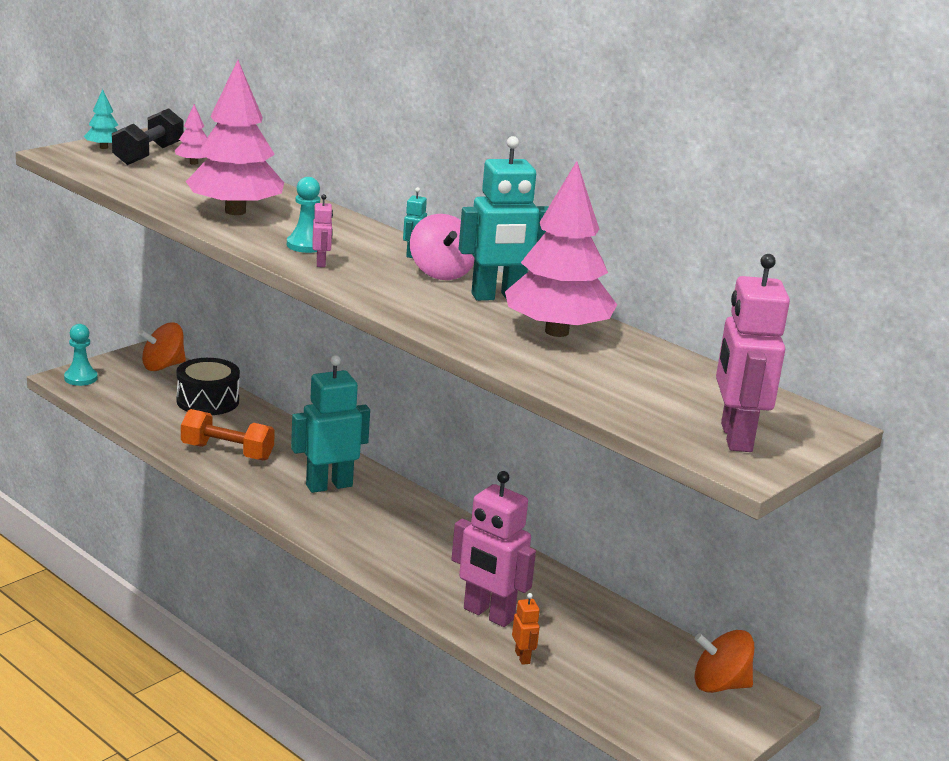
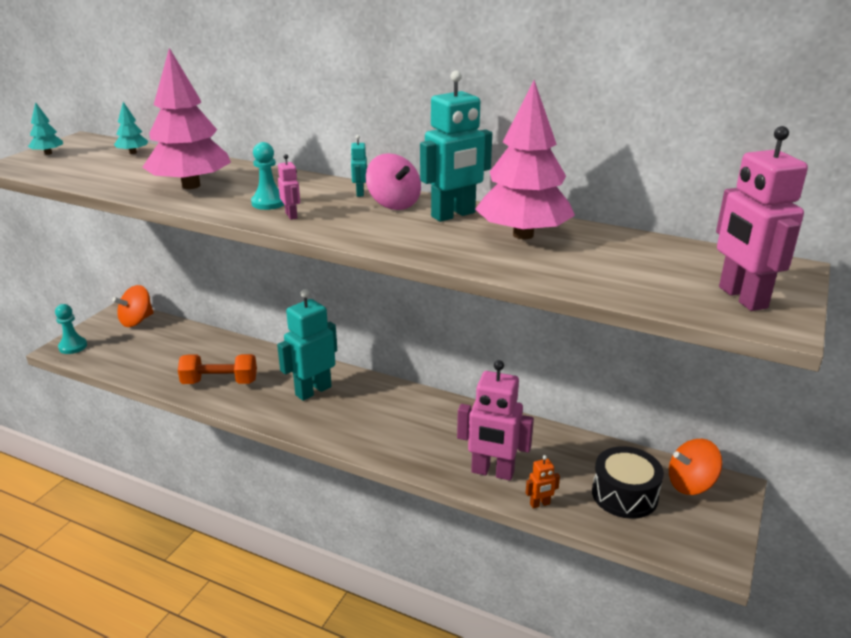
camera: 15 degrees left, 5 degrees up
black dumbbell [112,108,183,165] -> none
pink tree [175,104,207,165] -> turquoise tree [114,102,148,154]
black drum [177,358,240,415] -> black drum moved to [592,446,664,519]
orange robot [512,593,540,665] -> orange robot turned 105 degrees clockwise [526,455,560,509]

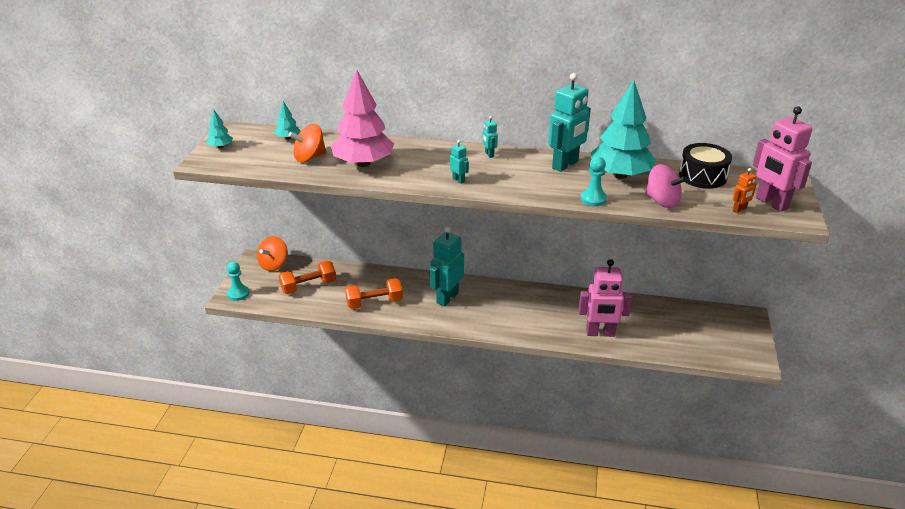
camera: 15 degrees left, 5 degrees up
turquoise pawn [251,142,284,210] -> turquoise pawn moved to [581,157,607,206]
pink robot [278,154,300,220] -> turquoise robot [450,140,469,184]
pink spinning top [366,153,421,210] -> pink spinning top moved to [645,164,686,208]
pink tree [475,80,575,239] -> turquoise tree [590,80,656,179]
orange robot [526,455,560,509] -> orange robot moved to [733,168,756,213]
black drum [592,446,664,519] -> black drum moved to [679,143,732,189]
orange spinning top [669,439,722,495] -> orange spinning top moved to [289,124,326,163]
none -> orange dumbbell [279,261,336,294]

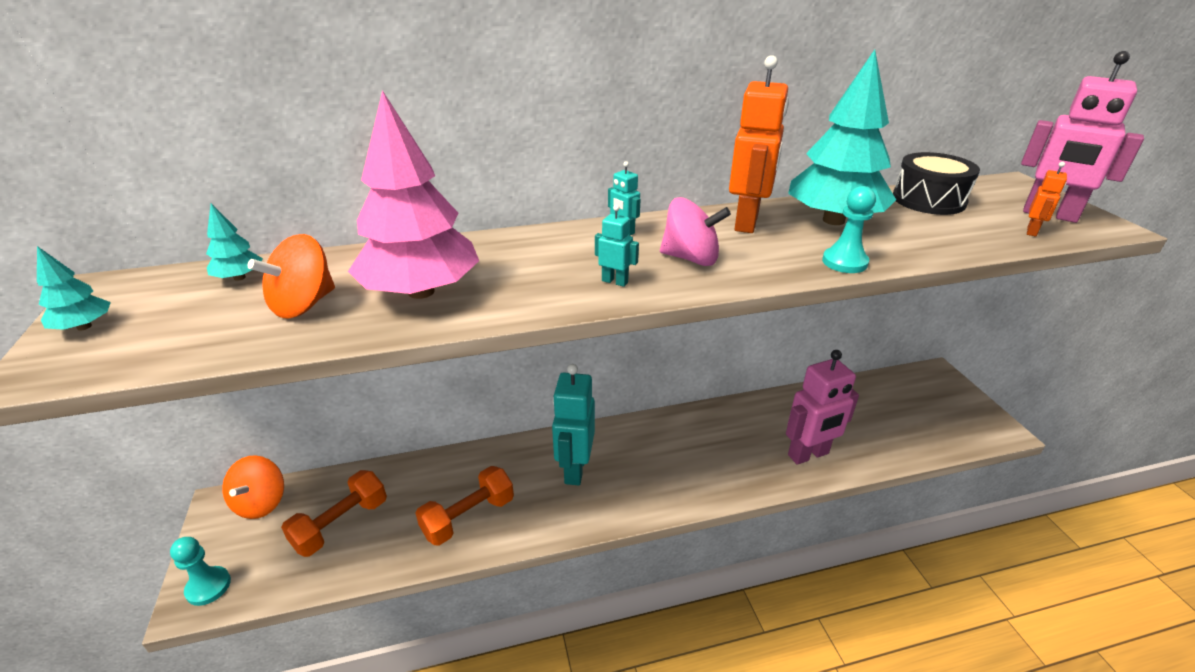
camera: 25 degrees left, 0 degrees up
turquoise robot [548,73,591,172] -> orange robot [729,55,789,233]
pink spinning top [645,164,686,208] -> pink spinning top moved to [660,197,731,266]

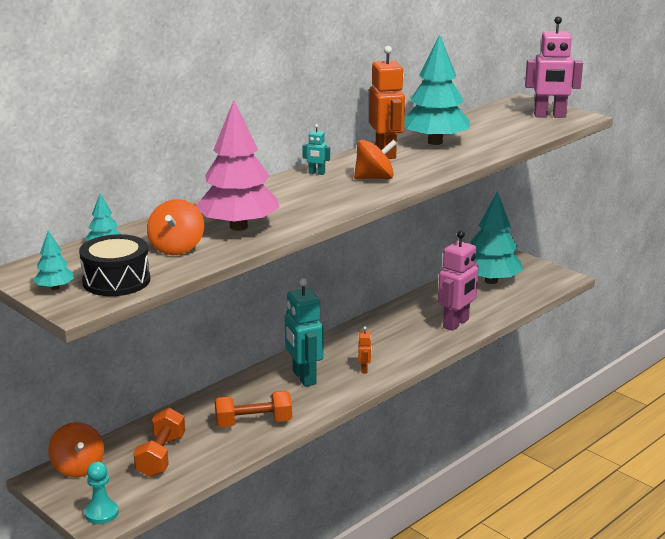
camera: 30 degrees left, 10 degrees down
orange dumbbell [416,466,514,546] -> orange dumbbell turned 60 degrees clockwise [215,391,292,427]
turquoise robot [595,205,639,287] -> none
pink spinning top [660,197,731,266] -> orange spinning top [354,140,397,179]
turquoise pawn [822,186,876,273] -> none
black drum [893,152,980,215] -> black drum moved to [79,234,150,296]
orange robot [1027,162,1067,237] -> orange robot moved to [358,326,371,373]
none -> turquoise tree [470,191,523,284]

